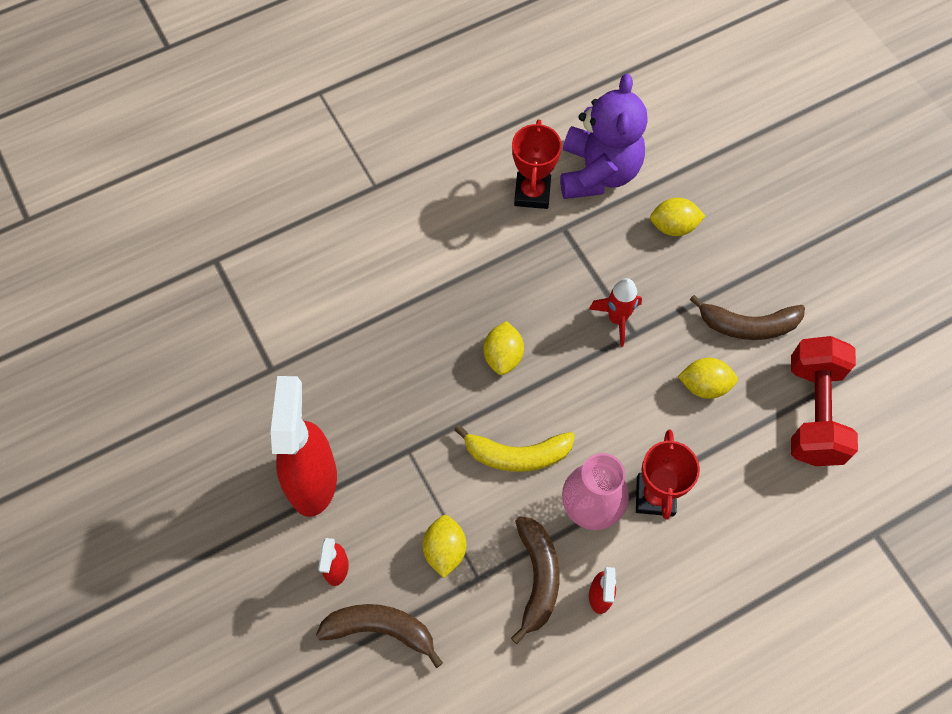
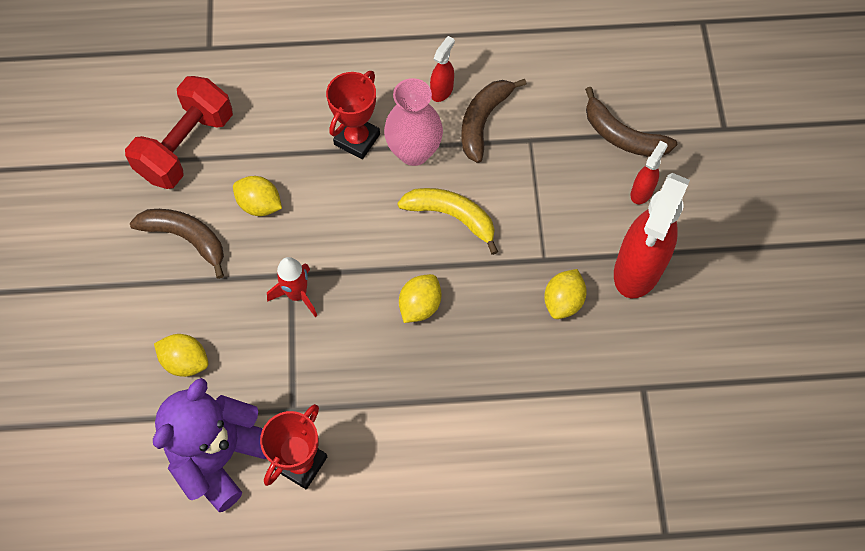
camera: 155 degrees left, 0 degrees up
yellow lemon [423,515,466,578] -> yellow lemon moved to [544,269,587,319]

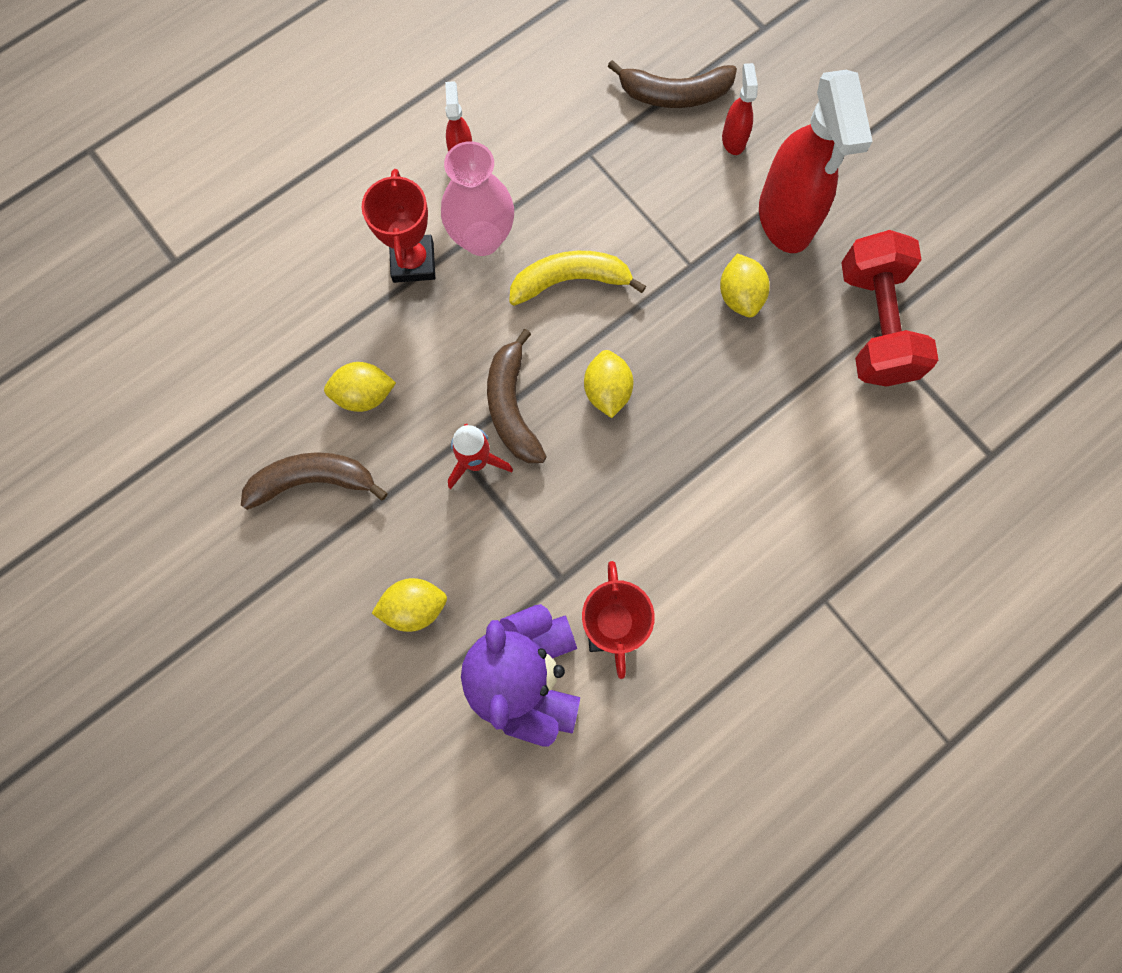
camera: 35 degrees left, 10 degrees up
red dumbbell [125,76,233,189] -> red dumbbell moved to [841,230,938,387]
brown banana [461,79,526,163] -> brown banana moved to [487,329,547,463]

